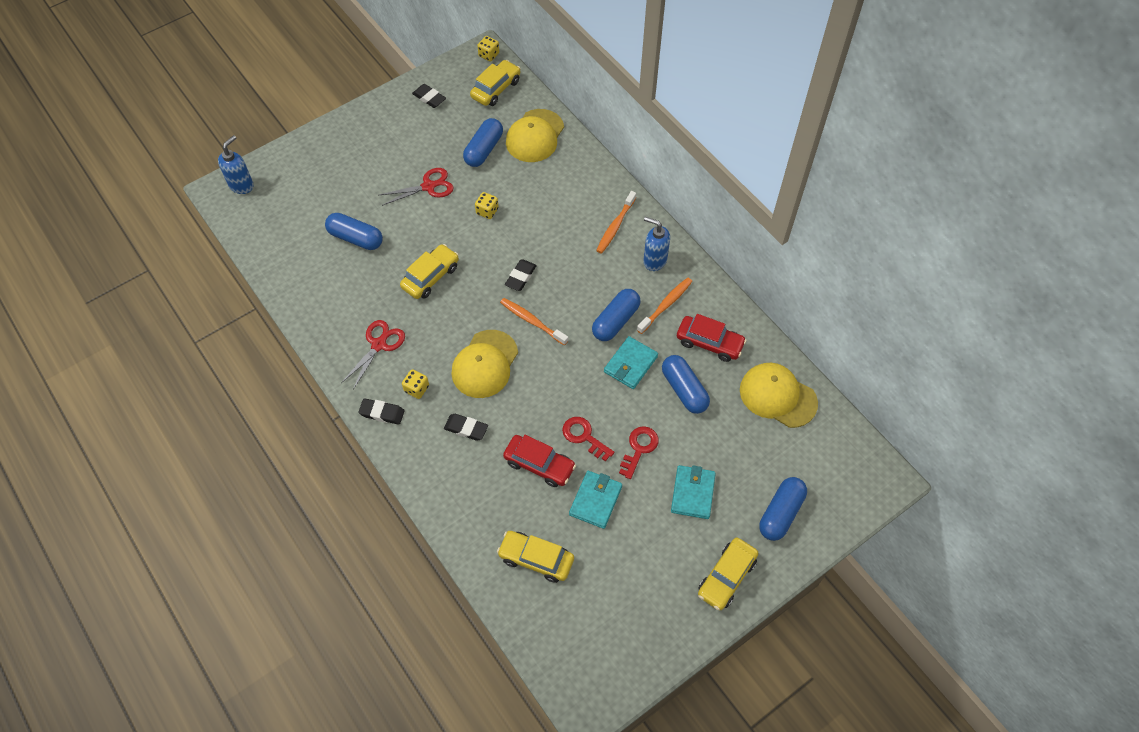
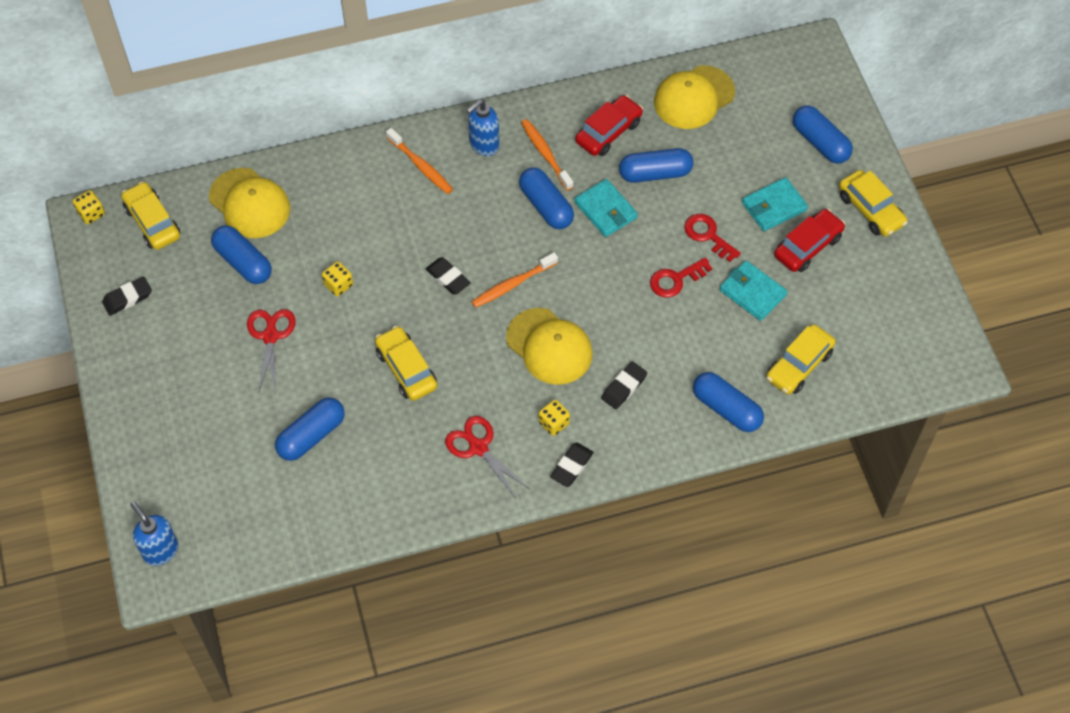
camera: 70 degrees left, 0 degrees up
red car [503,435,576,487] -> red car moved to [774,209,845,272]
turquoise wallet [671,465,716,519] -> turquoise wallet turned 60 degrees counterclockwise [742,177,808,231]
none -> blue capsule [693,372,764,432]

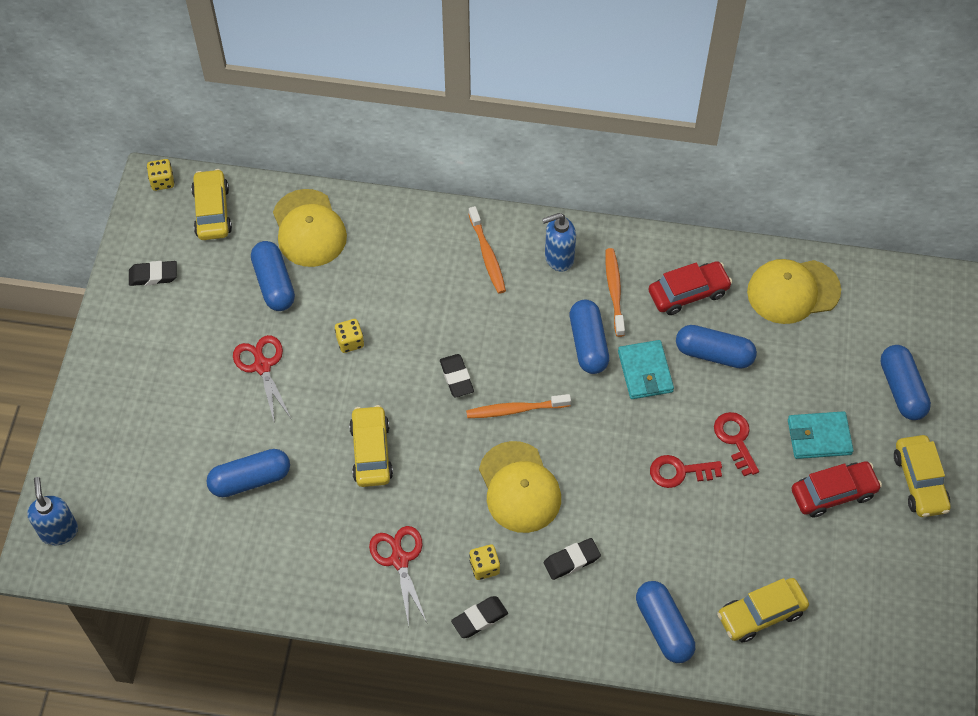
camera: 25 degrees right, 0 degrees up
red scissors [247,309,296,394] -> red scissors turned 45 degrees counterclockwise [233,335,292,424]
turquoise wallet [720,261,788,321] -> none

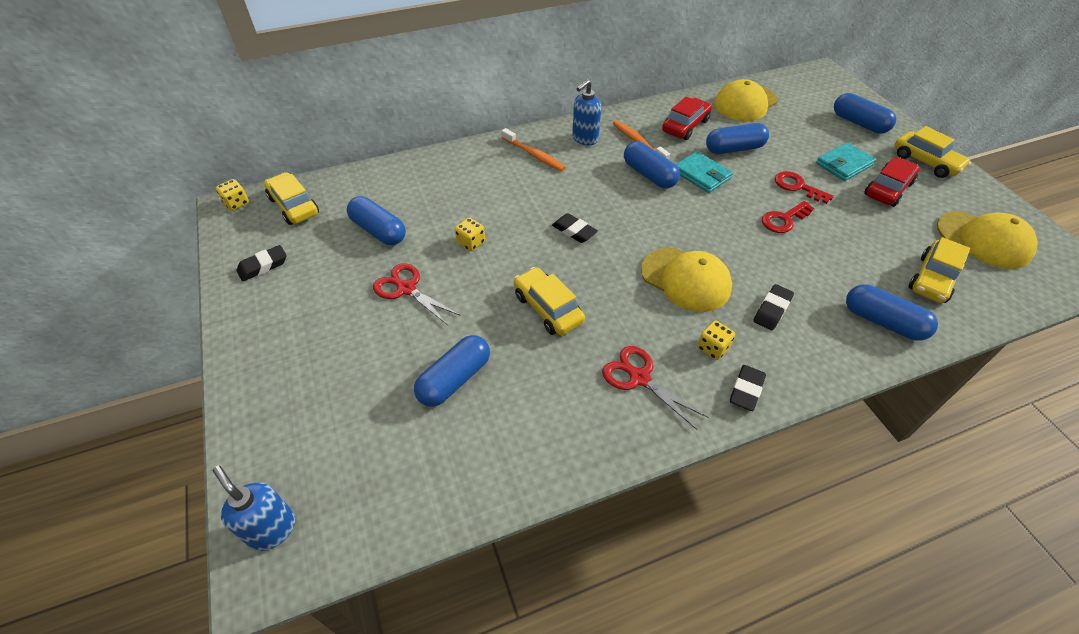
camera: 30 degrees left, 10 degrees down
yellow cap [273,189,347,267] -> yellow cap moved to [937,211,1038,269]
orange toothbrush [466,394,571,418] -> none

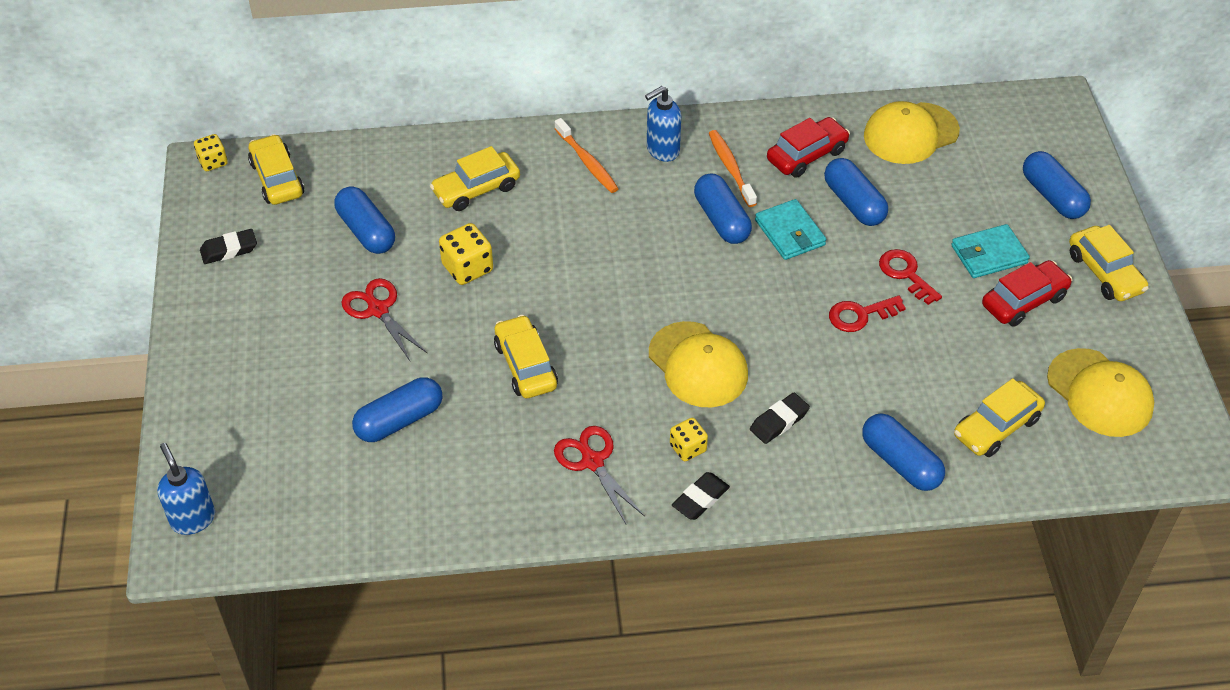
camera: 15 degrees right, 0 degrees up
yellow dice [455,218,485,251] -> yellow dice [439,223,493,285], size x1.53
black eraser [552,213,598,243] -> none
blue capsule [706,123,769,154] -> blue capsule turned 60 degrees clockwise [824,158,888,226]
none -> yellow car [430,146,520,211]

